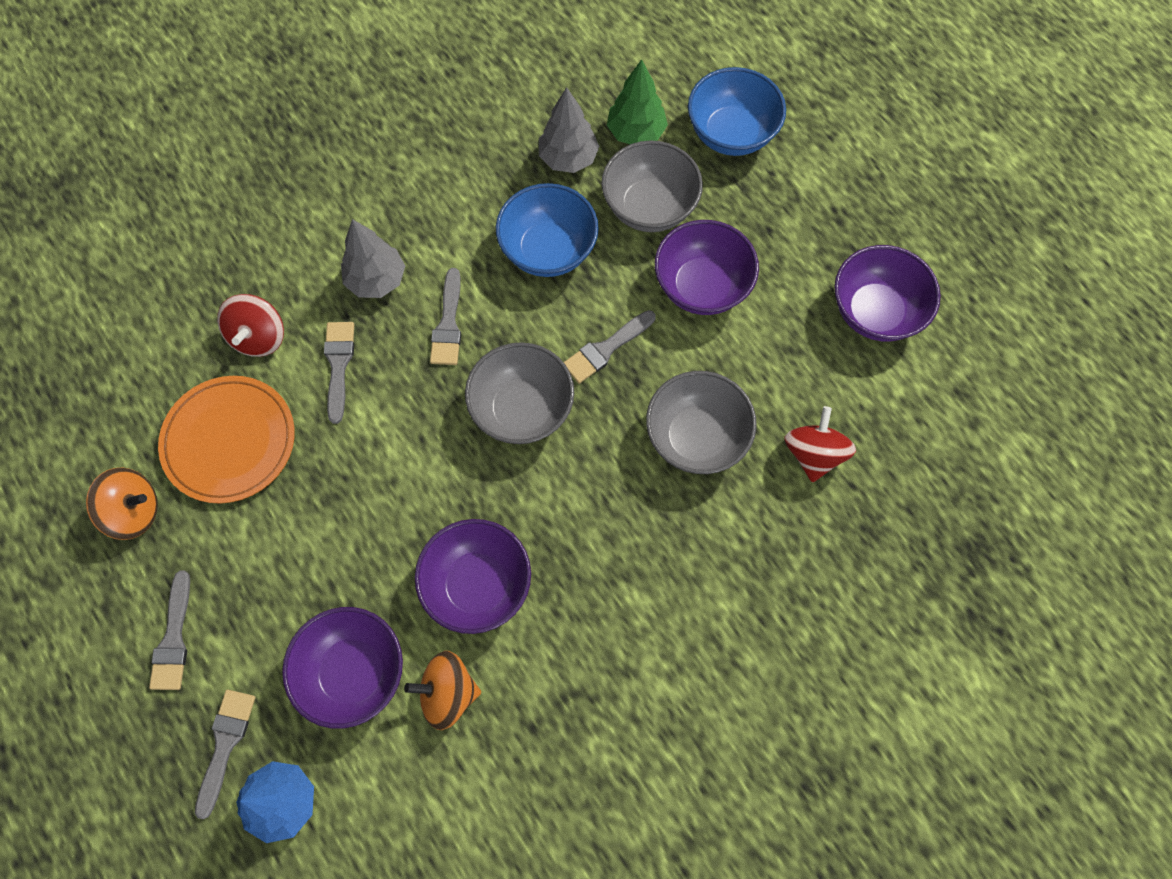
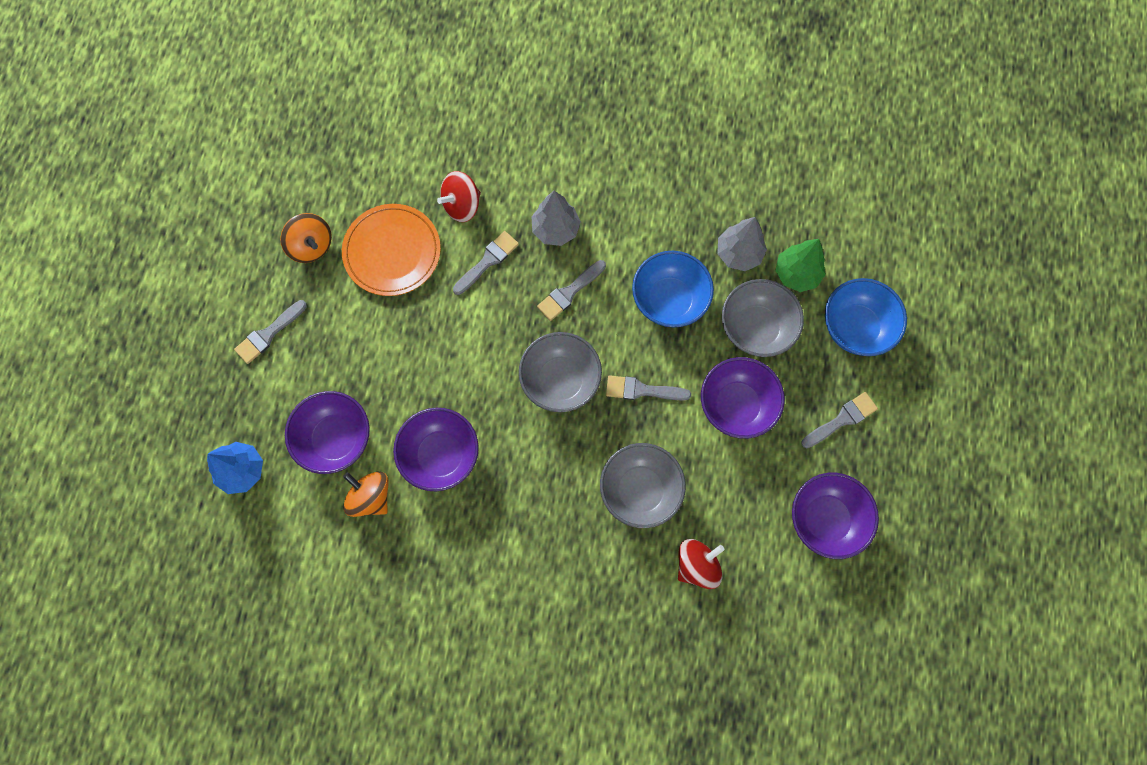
camera: 45 degrees right, 5 degrees up
grey brush [195,690,255,819] -> grey brush moved to [802,392,878,448]

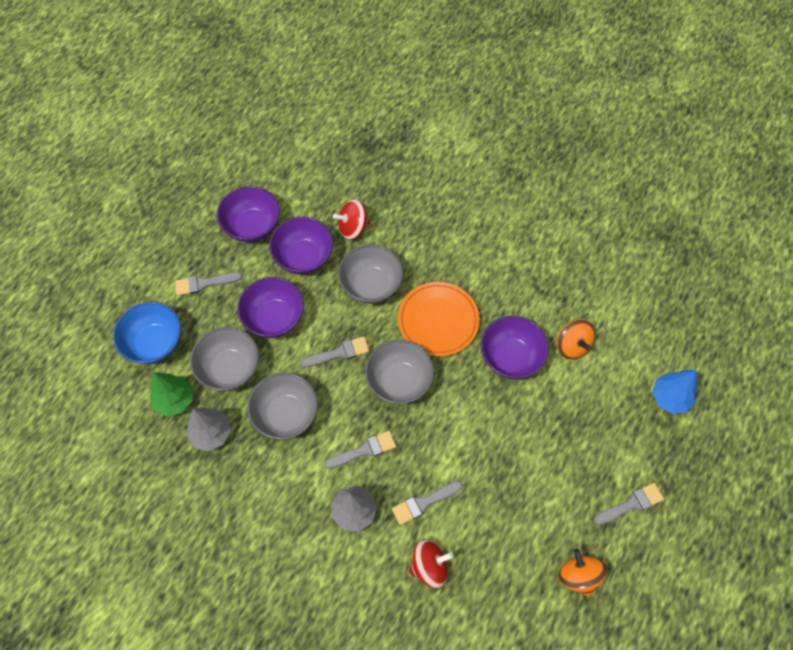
camera: 160 degrees left, 10 degrees down
purple bowl [285,391,370,474] -> purple bowl moved to [269,217,333,274]
orange plate [342,204,441,296] -> orange plate moved to [398,282,480,357]
grey brush [606,375,691,401] -> grey brush turned 45 degrees counterclockwise [301,336,369,368]
blue bowl [632,251,714,328] -> grey bowl [247,373,318,440]

